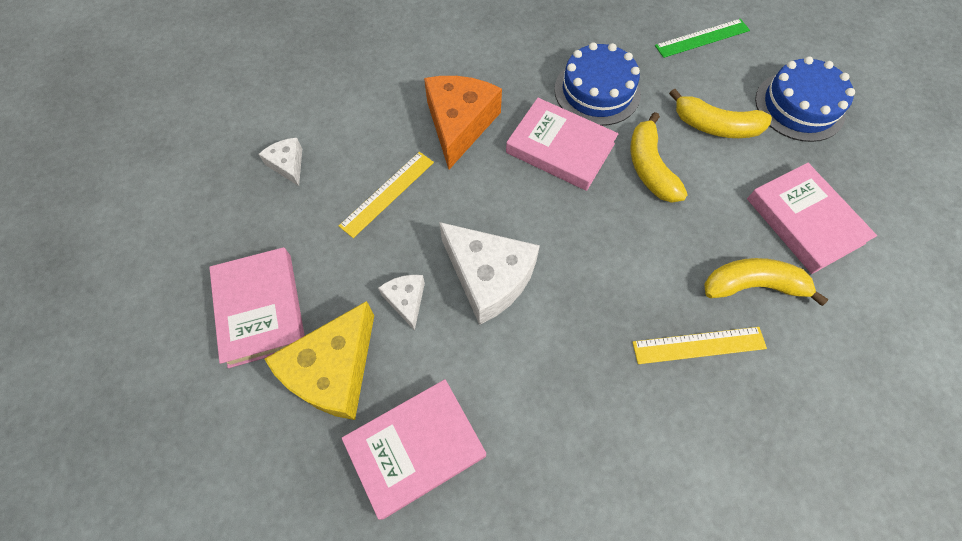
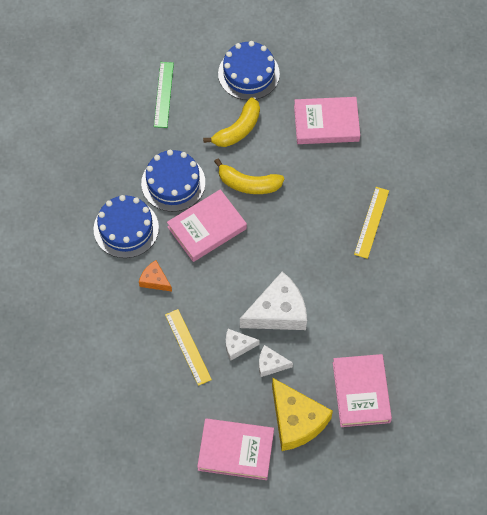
camera: 65 degrees left, 0 degrees up
white cheese [259,138,302,186] -> white cheese moved to [226,329,260,361]
orange cheese [424,76,502,169] -> orange cheese [139,260,172,292], size x0.51
yellow banana [704,258,829,306] -> none
none -> blue cake [94,195,159,258]

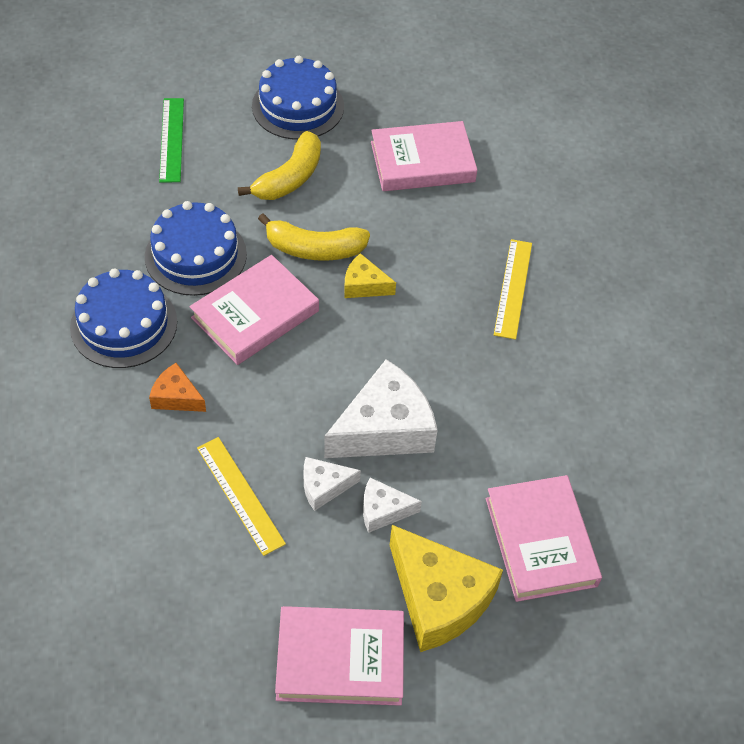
camera: 10 degrees left, 10 degrees down
none -> yellow cheese [344,253,396,298]

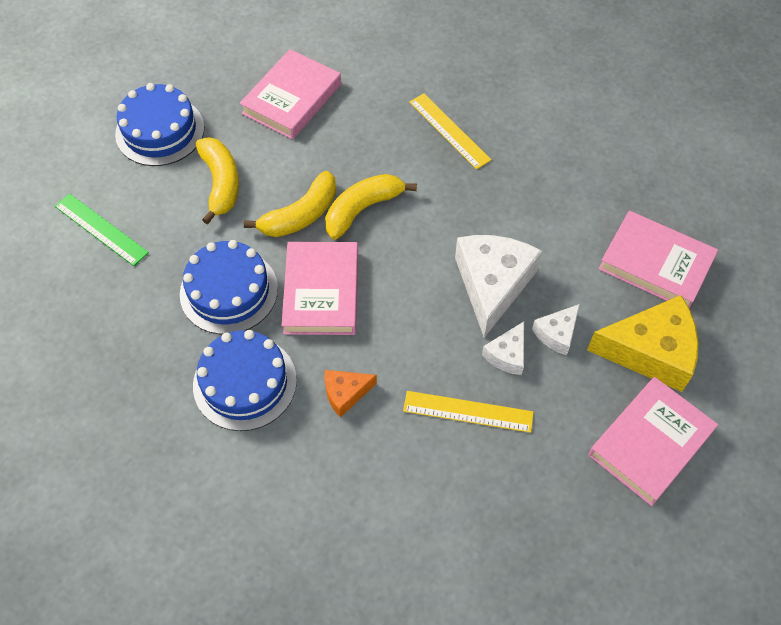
camera: 45 degrees left, 5 degrees up
yellow cheese [344,253,396,298] -> yellow banana [325,174,417,240]

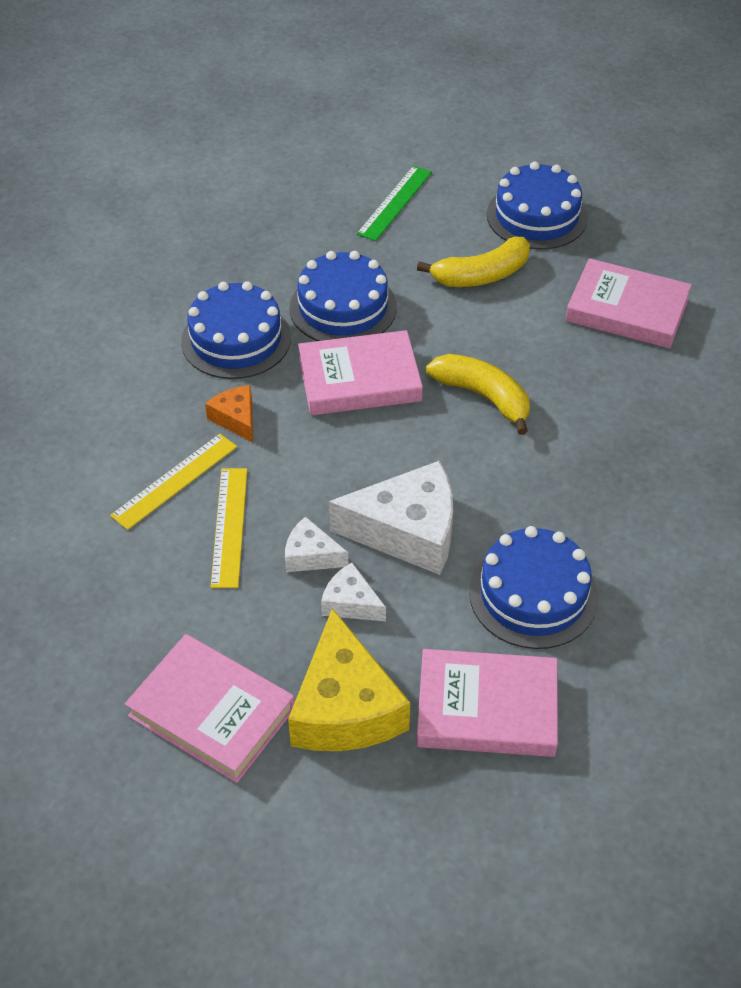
camera: 80 degrees right, 10 degrees down
yellow banana [244,171,336,237] -> none
yellow ruler [409,93,491,170] -> yellow ruler moved to [110,434,237,530]
pink book [598,211,718,309] -> pink book turned 75 degrees clockwise [416,649,558,757]
none -> blue cake [469,526,598,649]

